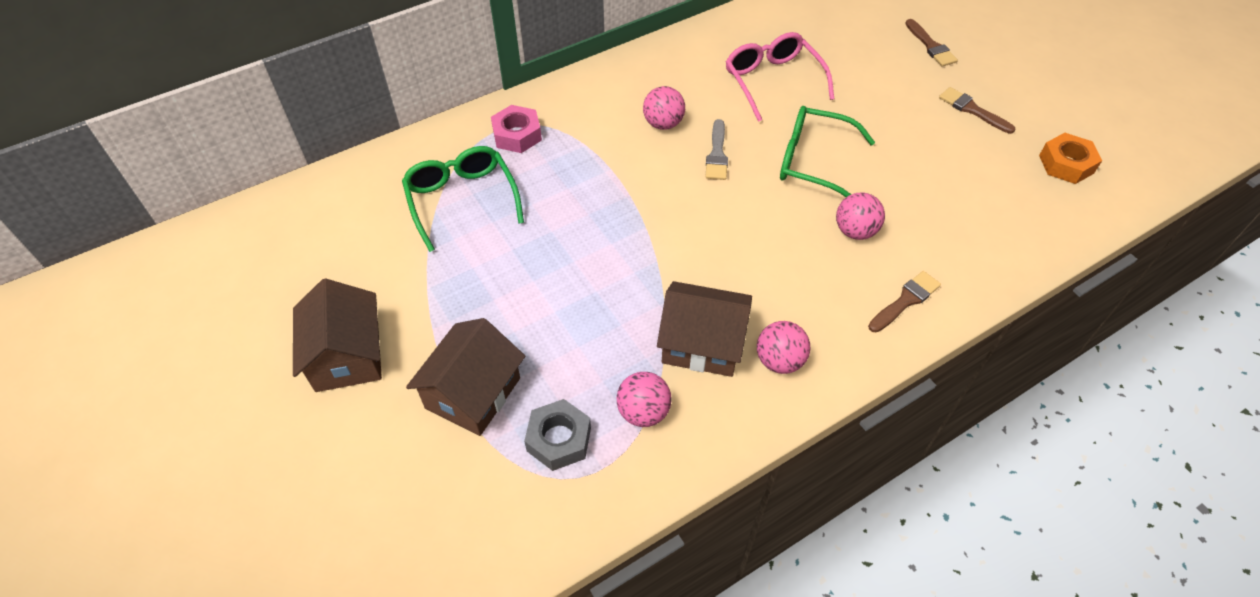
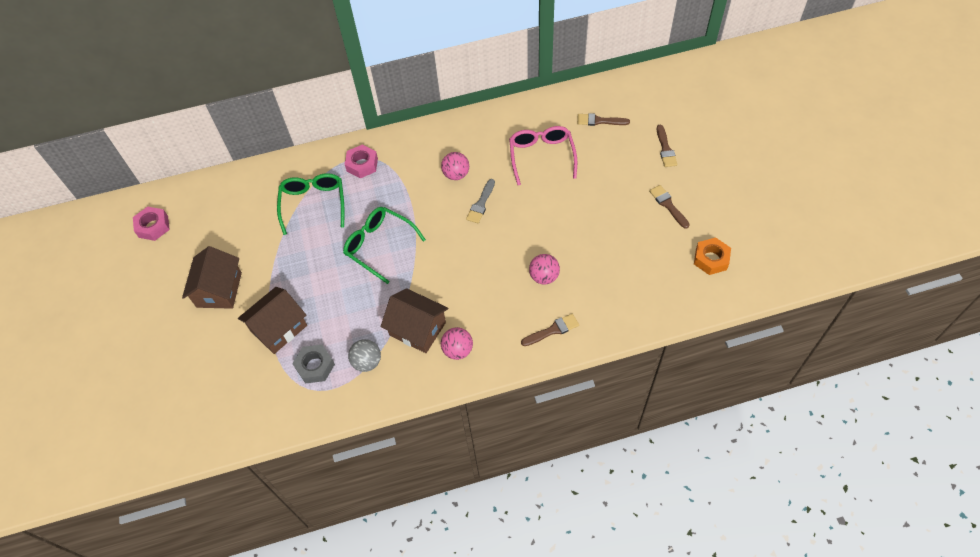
camera: 20 degrees right, 5 degrees up
pink ball [617,372,672,427] -> grey ball [348,339,381,372]
green glasses [780,106,875,197] -> green glasses moved to [343,207,426,284]
none -> pink nut [133,206,170,241]
none -> brown brush [577,113,630,126]

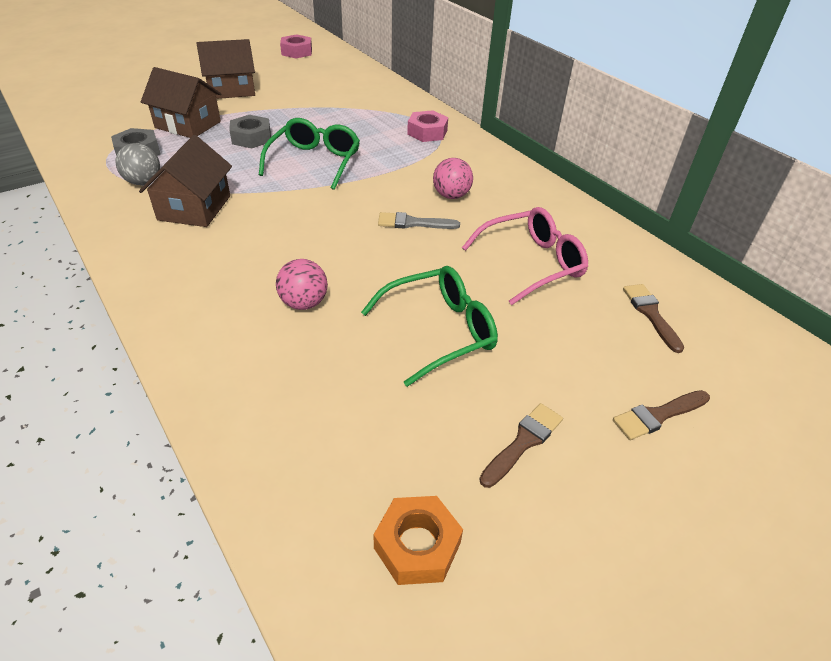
camera: 65 degrees right, 15 degrees down
green glasses [277,173,345,235] -> green glasses moved to [361,266,498,387]
pink ball [441,327,473,360] -> none
brown brush [521,313,579,346] -> none
none -> grey nut [229,115,271,149]

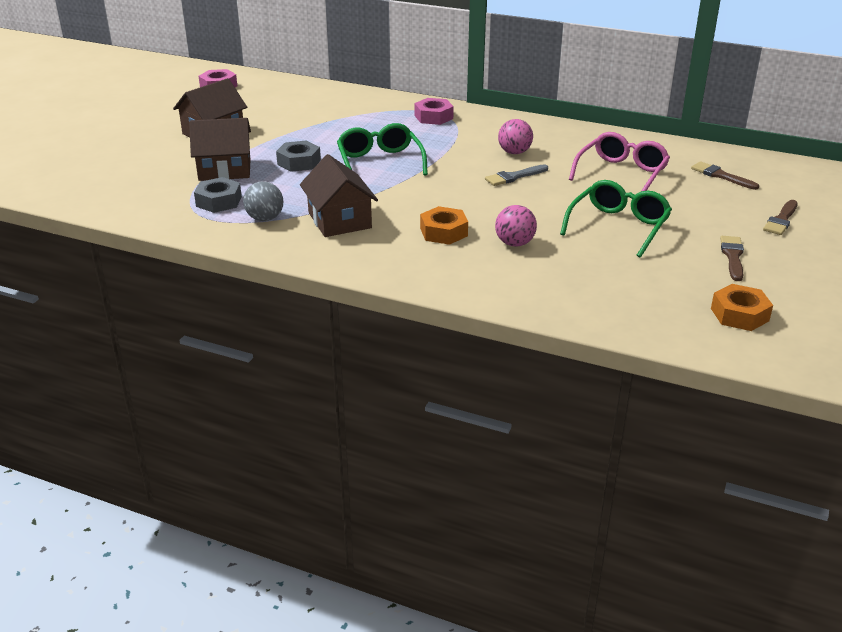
camera: 30 degrees left, 10 degrees down
none -> orange nut [420,206,468,245]

